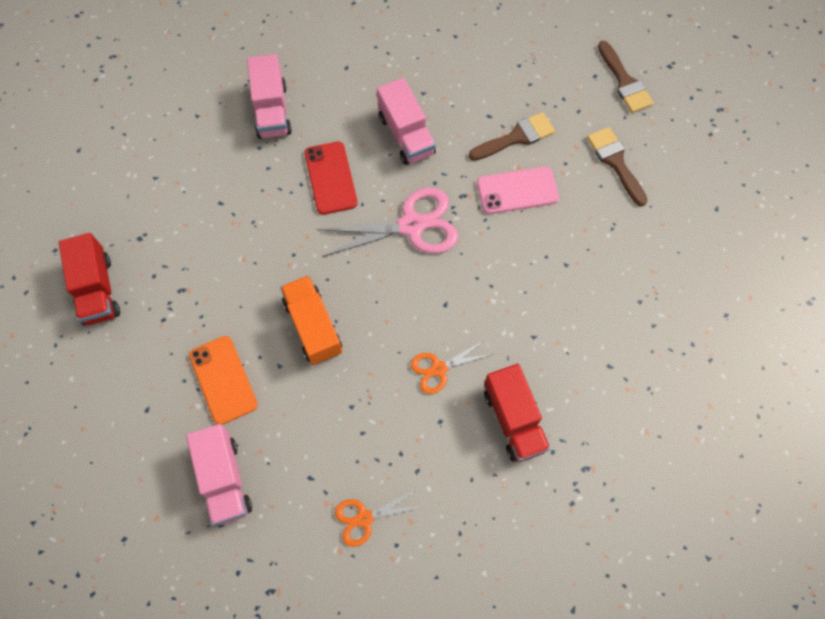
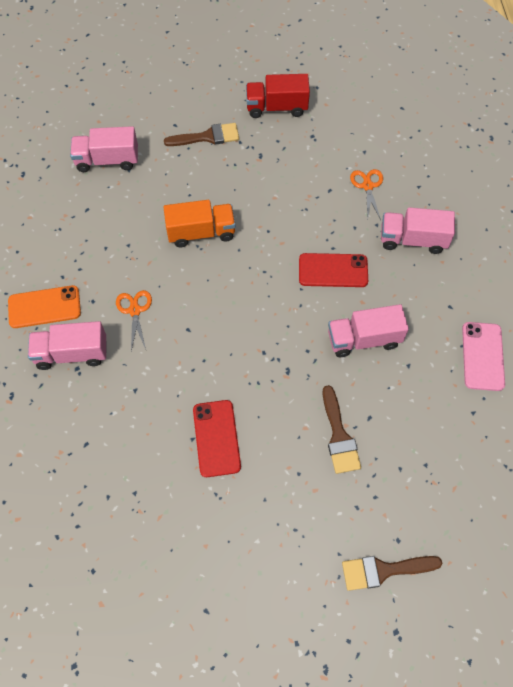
camera: 105 degrees right, 5 degrees down
orange phone [189,336,258,425] -> orange phone moved to [8,285,81,328]
pink scissors [316,187,459,257] -> none
orange scissors [335,489,422,547] -> orange scissors moved to [350,169,383,220]
pink phone [477,167,559,214] -> pink phone moved to [462,322,505,391]
red truck [484,364,550,462] -> pink truck [28,321,106,370]
brown brush [587,127,648,207] -> brown brush moved to [164,123,239,146]
none -> red phone [193,400,241,477]

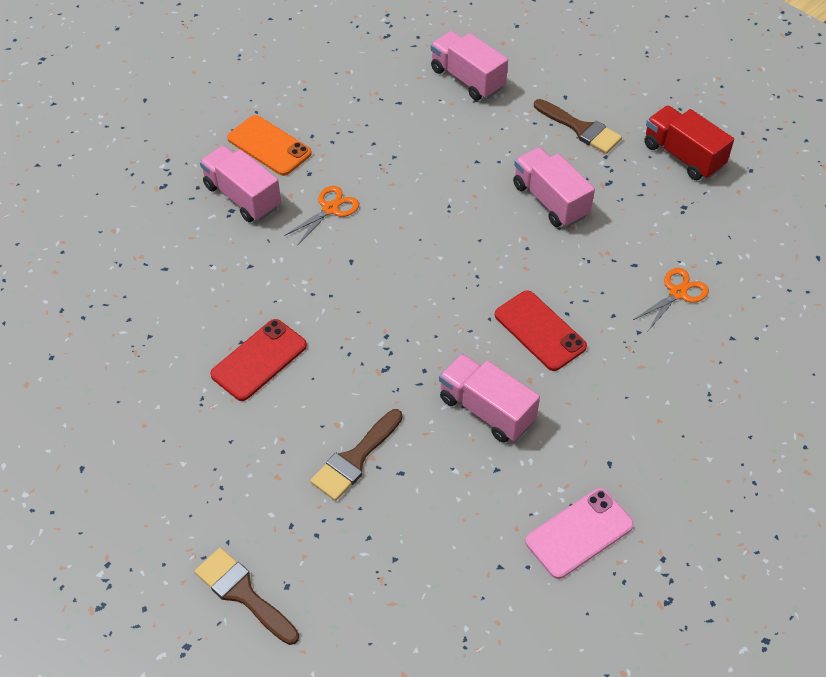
camera: 50 degrees right, 10 degrees down
orange truck [163,200,236,247] -> none
pink truck [381,207,455,254] -> pink truck moved to [513,147,595,227]

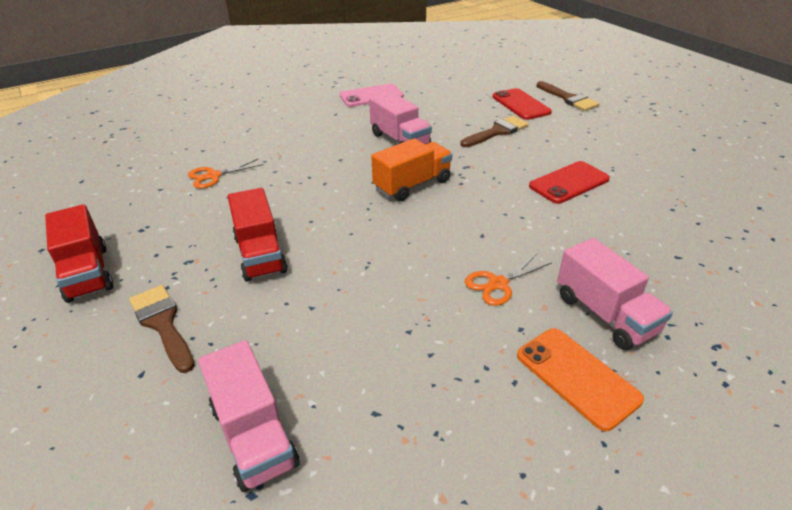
camera: 165 degrees left, 15 degrees down
red phone [495,290,587,371] -> red phone moved to [493,88,552,120]
pink truck [513,147,595,227] -> red truck [228,188,288,282]
none -> orange truck [371,138,452,201]

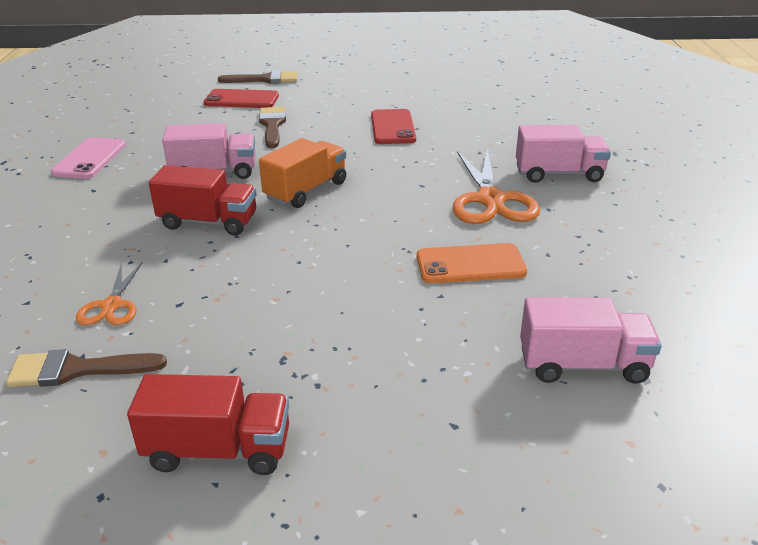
camera: 60 degrees left, 5 degrees down
brown brush [129,285,195,373] -> brown brush moved to [6,349,167,387]
red truck [228,188,288,282] -> red truck moved to [149,165,257,236]
orange truck [371,138,452,201] -> orange truck turned 45 degrees clockwise [259,138,346,208]
orange scissors [465,254,551,306] -> orange scissors [452,149,540,224], size x1.81
orange phone [517,328,644,431] -> orange phone moved to [417,243,527,283]

